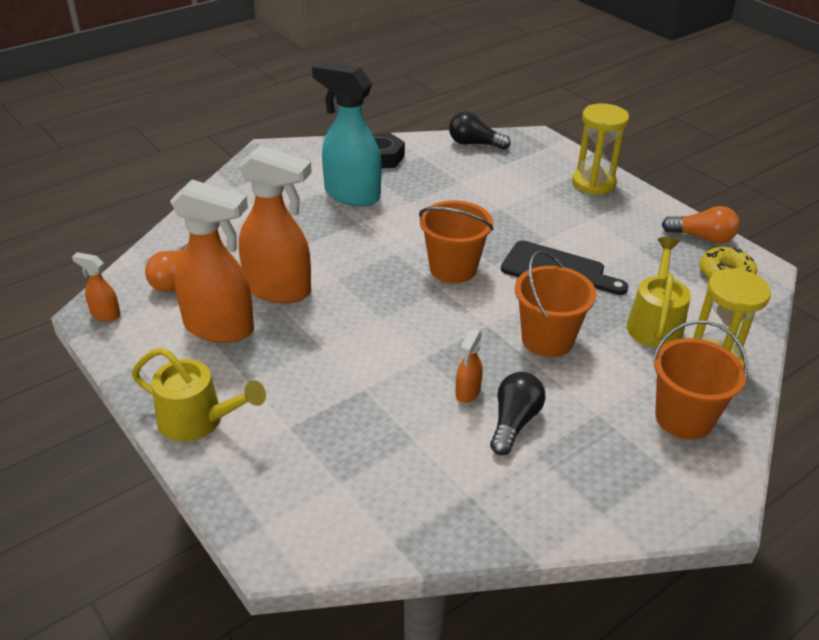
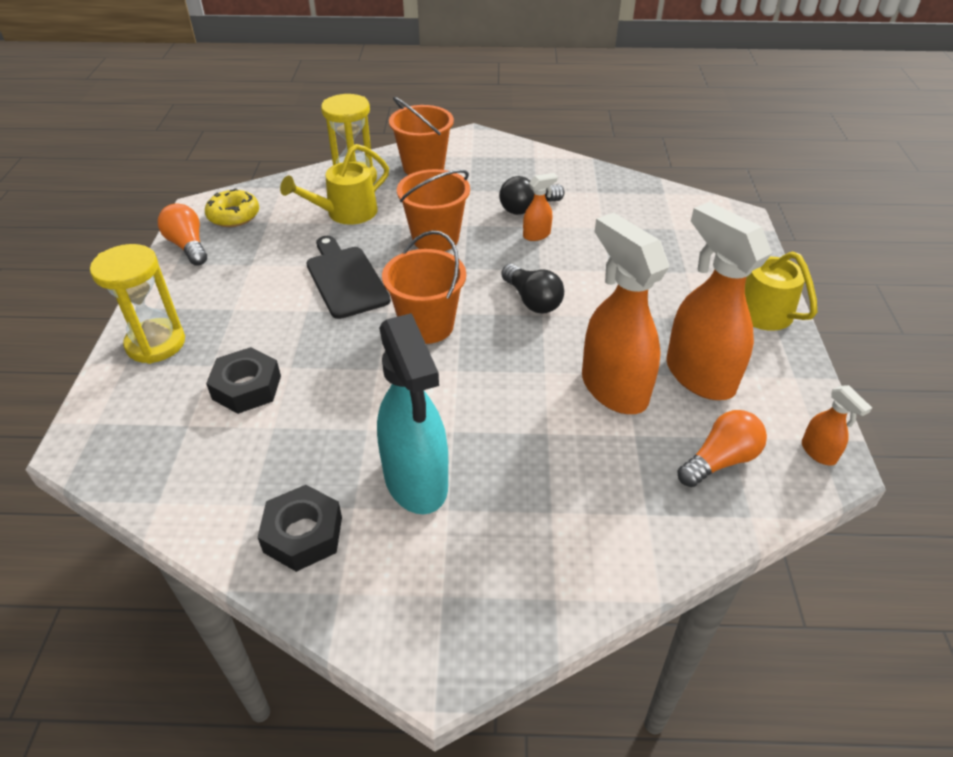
camera: 140 degrees left, 5 degrees up
black light bulb [449,112,511,150] -> black light bulb moved to [501,264,564,313]
none -> black nut [206,347,281,414]

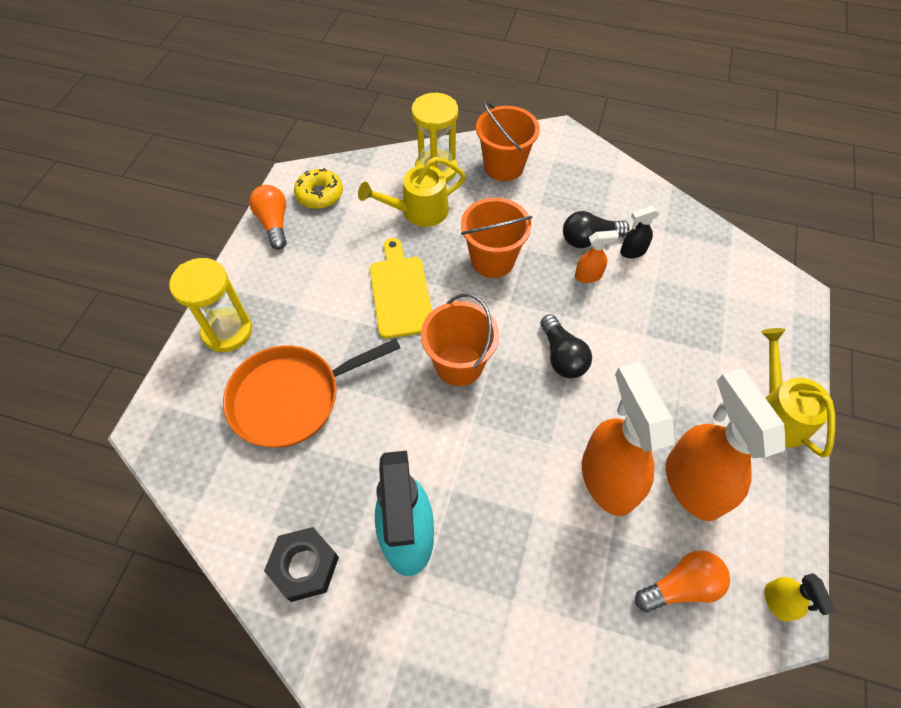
camera: 15 degrees right, 15 degrees up
black nut [206,347,281,414] -> orange pan [223,338,400,448]
black cutting board [306,236,391,319] -> yellow cutting board [370,238,432,339]
orange spray bottle [802,385,872,465] -> yellow spray bottle [764,573,836,622]
none -> black spray bottle [620,206,659,259]

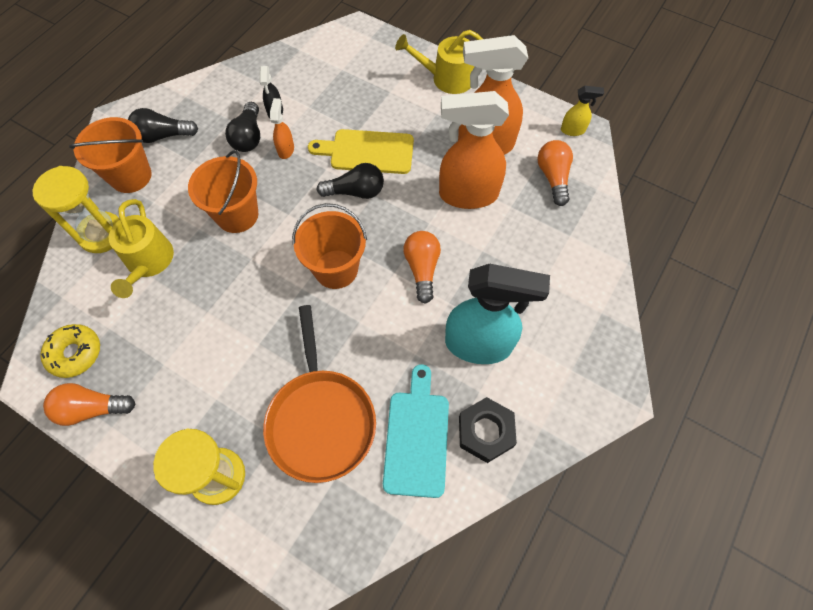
camera: 75 degrees left, 5 degrees up
yellow cutting board [370,238,432,339] -> yellow cutting board moved to [308,129,414,174]
none -> black light bulb [128,108,198,143]
none -> turquoise cutting board [383,364,449,498]
none -> orange light bulb [403,231,441,304]

